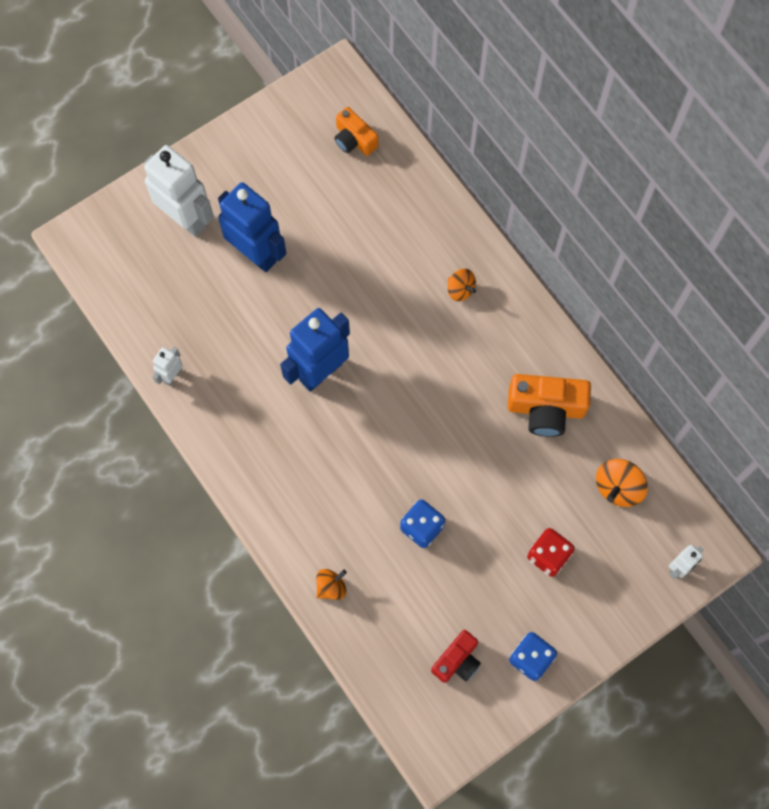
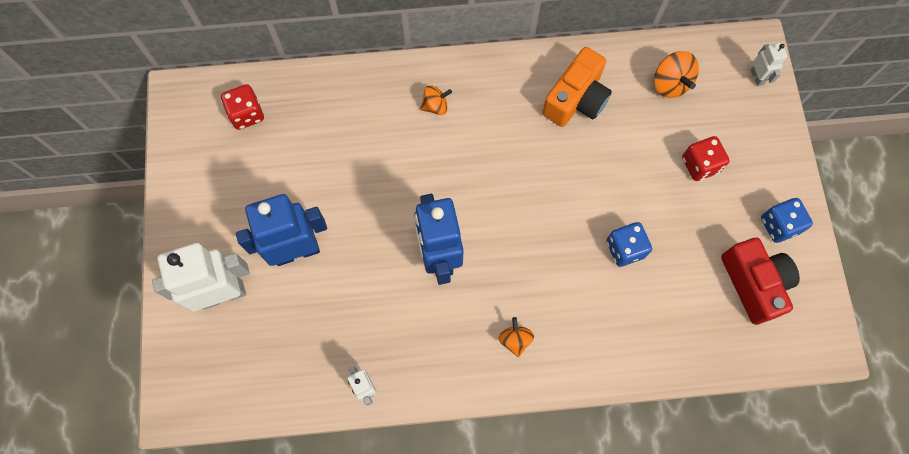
camera: 60 degrees left, 0 degrees up
orange spinning top [316,569,347,600] -> orange spinning top moved to [498,317,534,357]
orange camera [335,107,379,156] -> red dice [221,84,264,130]
red camera [431,630,481,683] -> red camera [721,238,800,325], size x1.58

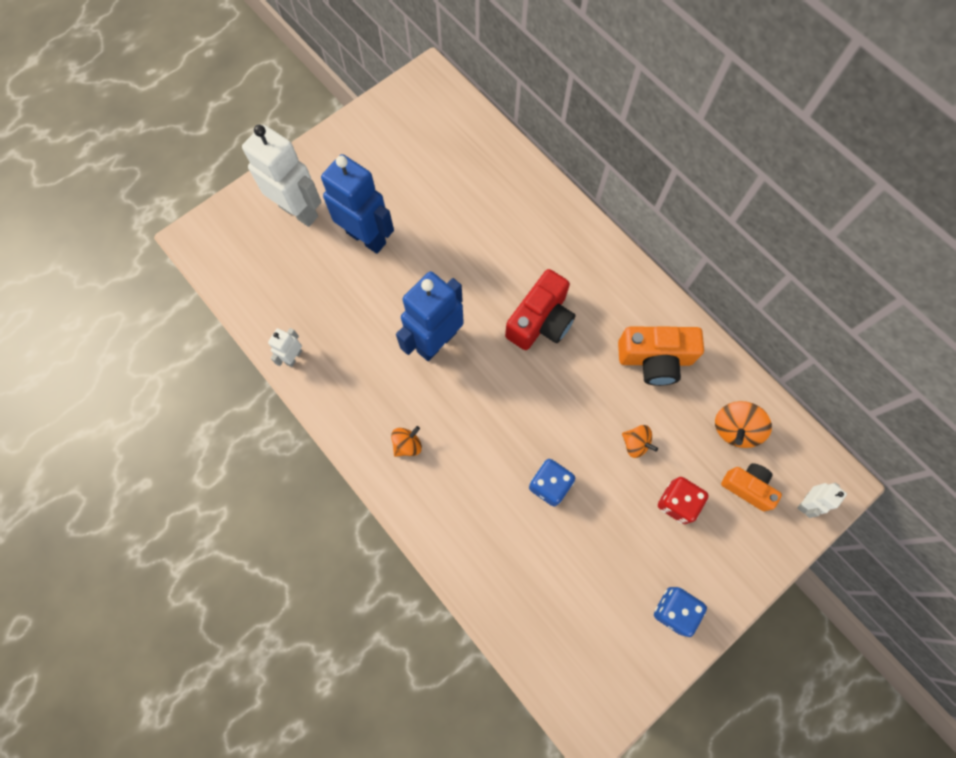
camera: 55 degrees right, 0 degrees up
red dice [221,84,264,130] -> none
orange spinning top [420,85,452,115] -> orange spinning top moved to [622,425,658,458]
red camera [721,238,800,325] -> red camera moved to [505,269,576,350]
none -> orange camera [721,463,782,512]

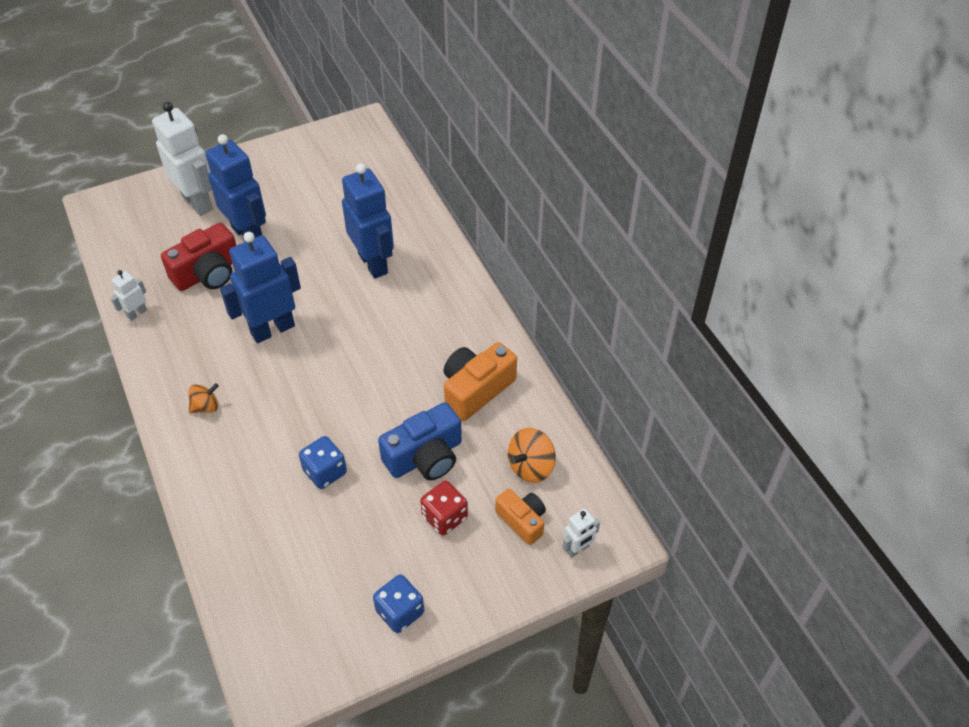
camera: 15 degrees right, 20 degrees down
red camera [505,269,576,350] -> red camera moved to [161,223,237,291]
orange camera [618,327,704,386] -> orange camera turned 120 degrees clockwise [443,342,517,421]
orange spinning top [622,425,658,458] -> blue camera [378,402,462,480]
none -> blue robot [342,163,394,279]

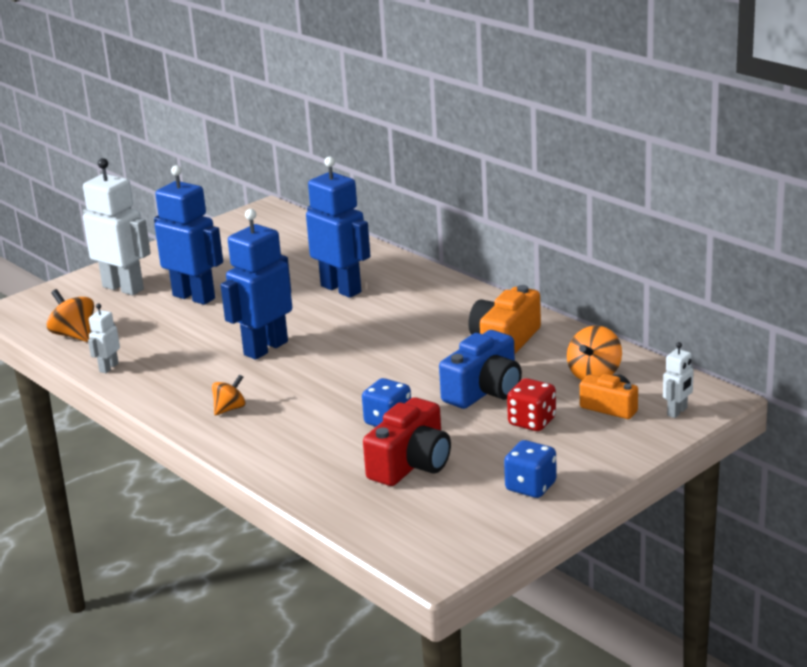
camera: 15 degrees left, 25 degrees down
red camera [161,223,237,291] -> red camera moved to [363,397,451,486]
none -> orange spinning top [47,289,94,342]

